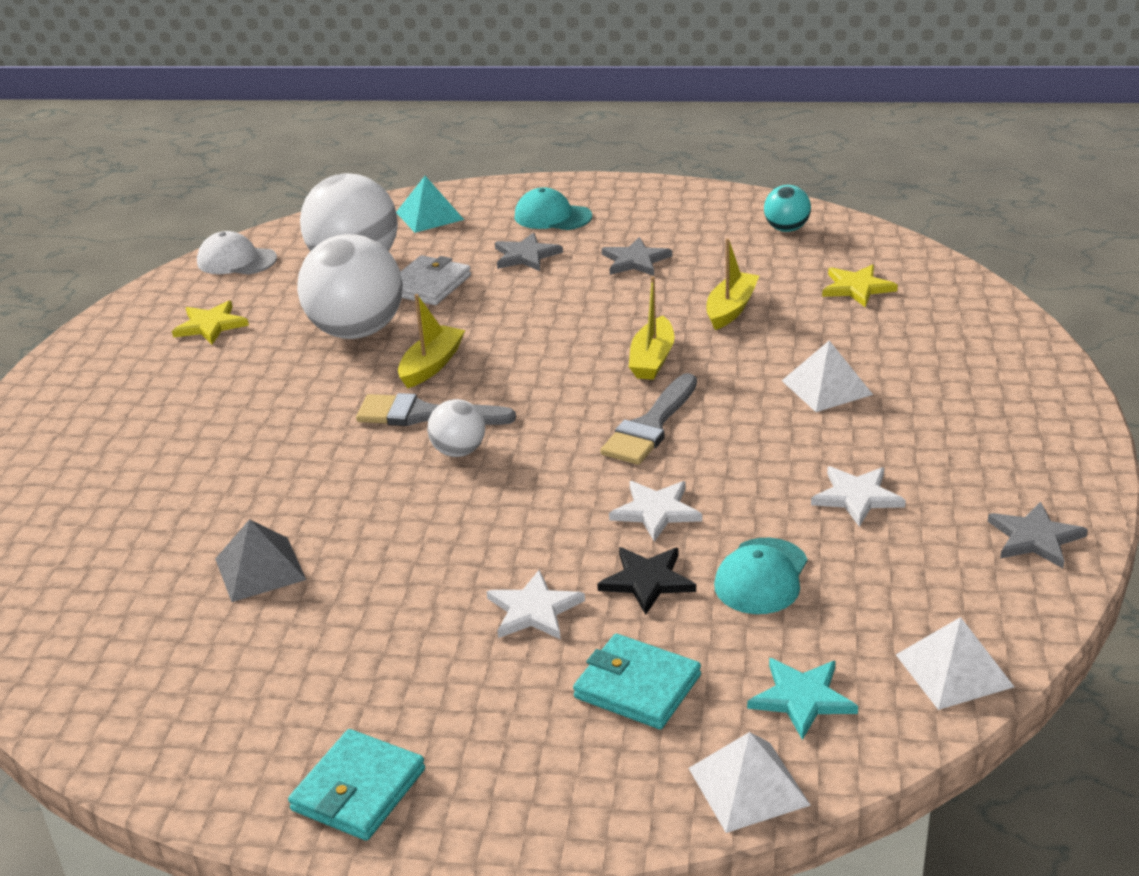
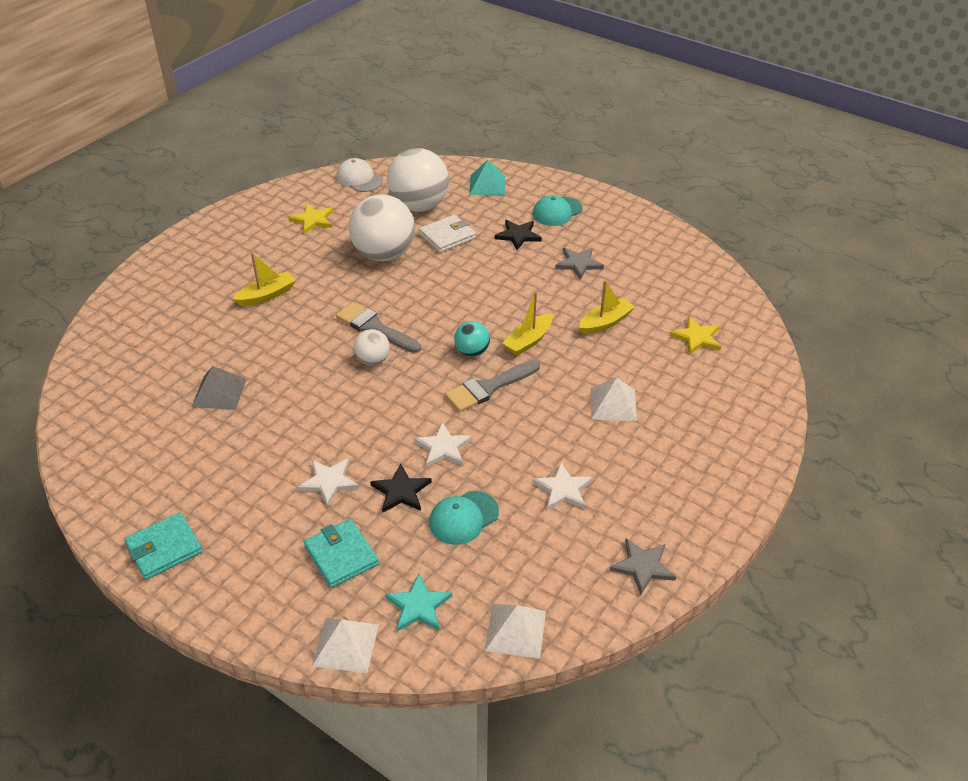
camera: 25 degrees right, 10 degrees up
yellow boat [398,294,465,388] -> yellow boat moved to [233,253,296,306]
grey star [495,232,563,271] -> black star [495,220,542,250]
turquoise cap [515,187,592,230] -> turquoise cap turned 90 degrees counterclockwise [533,195,582,226]
turquoise ball [764,185,811,232] -> turquoise ball moved to [454,321,490,357]

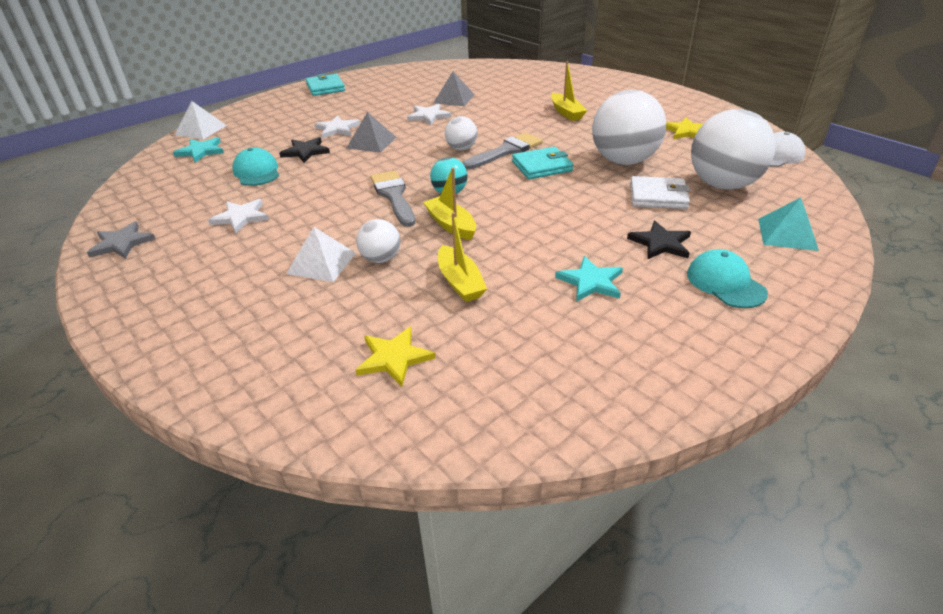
camera: 105 degrees right, 5 degrees down
turquoise wallet [304,519,379,588] -> turquoise wallet moved to [512,147,573,179]
white star [414,422,472,467] -> white star moved to [407,104,451,125]
white wallet [419,214,476,253] -> white wallet turned 60 degrees counterclockwise [630,176,690,209]
white pyramid [485,604,546,659] -> none
grey star [555,248,604,280] -> turquoise star [555,256,623,302]
none -> grey pyramid [347,112,396,153]
none -> white ball [356,219,401,263]

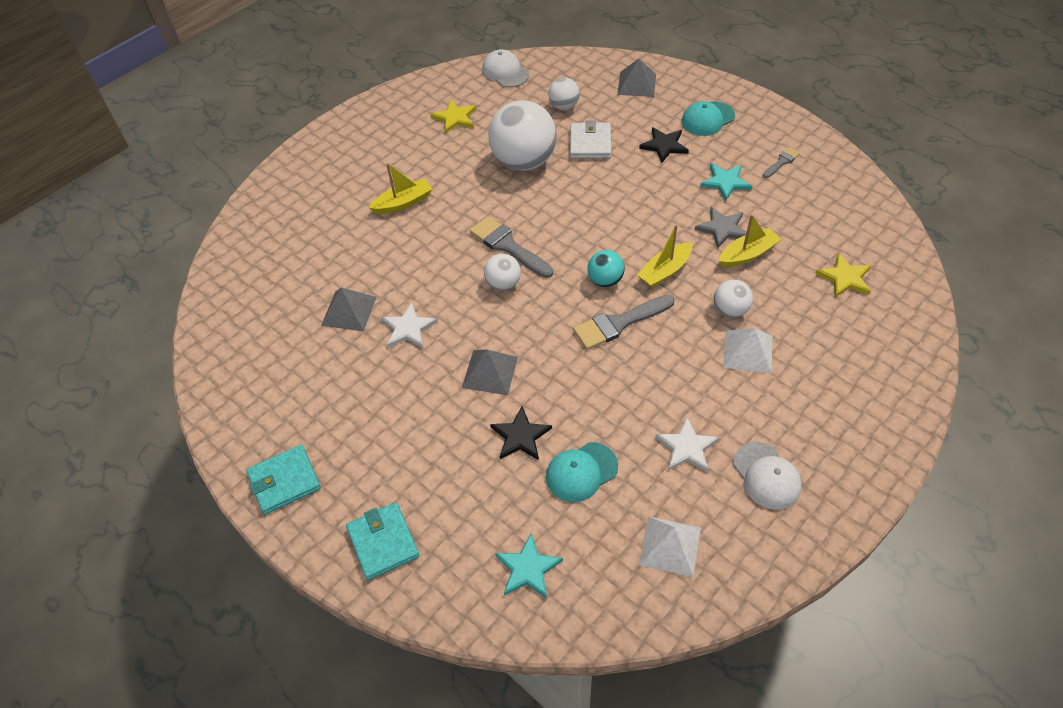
camera: 95 degrees left, 15 degrees up
grey star [87,222,155,259] -> grey star moved to [695,207,746,249]
white pyramid [175,101,227,139] -> white pyramid moved to [639,516,701,577]
white star [314,115,360,138] -> none
turquoise wallet [512,147,573,179] -> turquoise wallet moved to [346,502,420,580]
white ball [691,109,776,190] -> white ball [548,77,580,110], size x0.49
turquoise pyramid [758,197,819,251] -> grey pyramid [617,59,656,97]
none -> white cap [733,442,802,510]
none -> grey brush [763,147,800,178]

